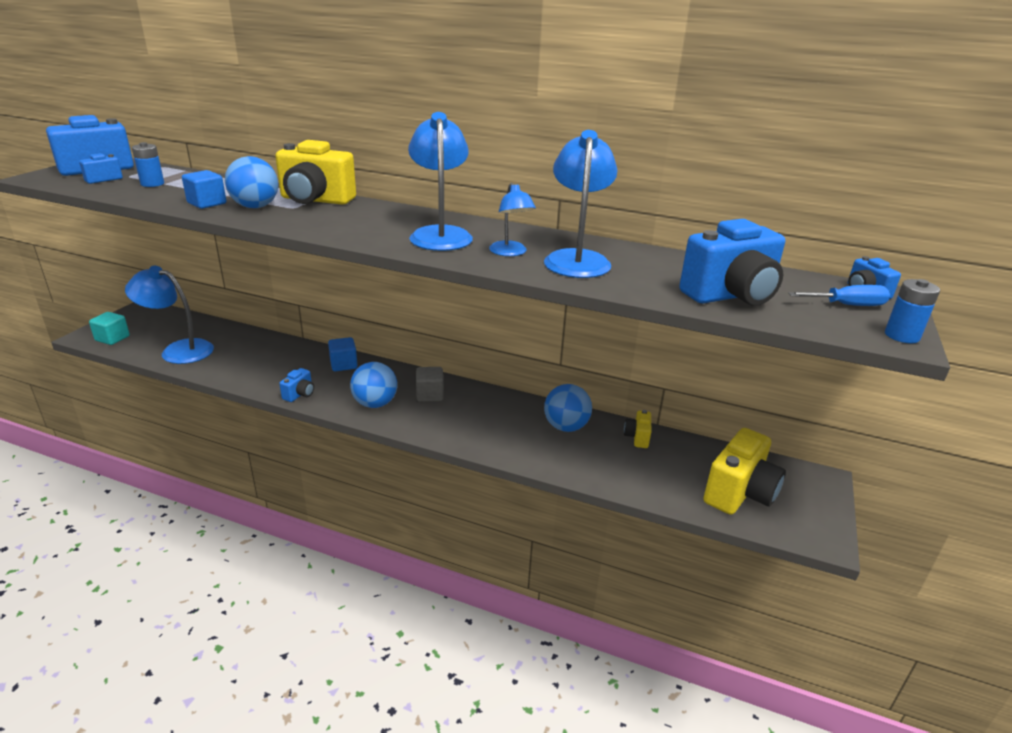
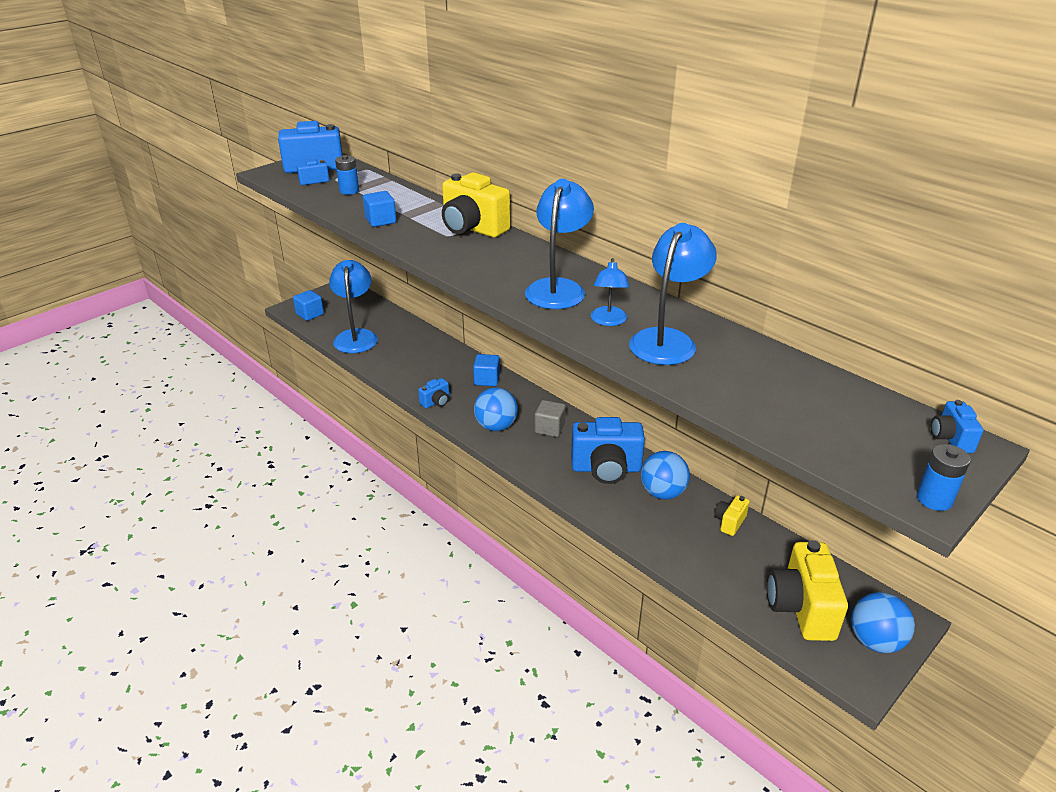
camera: 25 degrees right, 5 degrees up
turquoise cube [89,312,130,345] -> blue cube [293,290,324,321]
blue lamp [125,266,214,364] -> blue lamp turned 45 degrees clockwise [329,260,378,353]
blue ball [225,156,278,208] -> blue ball moved to [851,592,915,653]
blue camera [679,219,785,306] -> blue camera moved to [571,417,645,484]
yellow camera [703,428,786,515] -> yellow camera turned 120 degrees clockwise [767,540,848,641]
blue screwdriver [788,285,890,306] -> none

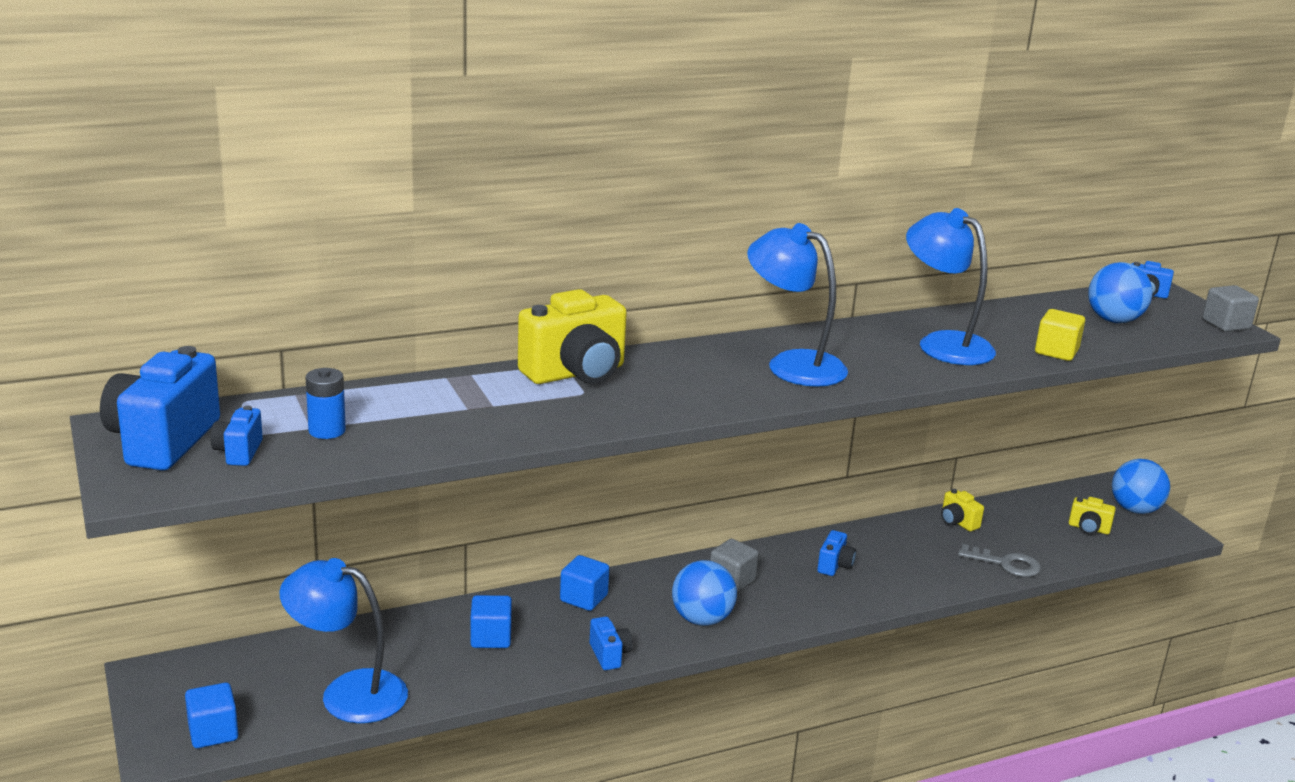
camera: 70 degrees left, 10 degrees down
blue cube [363,191,397,227] -> blue cube moved to [470,595,512,648]
blue camera [571,417,645,484] -> blue camera [817,530,856,576], size x0.48
blue lamp [591,258,630,326] -> none
blue ball [641,451,690,500] -> blue ball moved to [1088,262,1153,323]
yellow camera [767,540,848,641] -> yellow camera [1069,497,1116,534], size x0.48
blue battery [917,444,971,511] -> grey cube [1202,285,1259,332]
none -> grey key [958,544,1041,577]
none -> yellow cube [1035,309,1085,361]

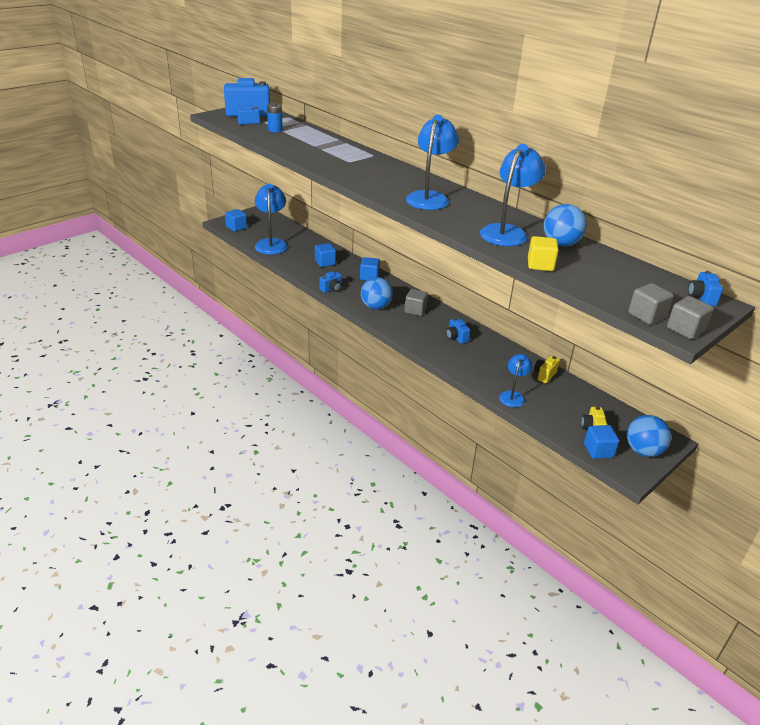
camera: 70 degrees right, 10 degrees up
yellow camera [518,289,627,384] -> none
blue camera [817,530,856,576] -> blue camera turned 60 degrees clockwise [446,317,470,344]
grey key [958,544,1041,577] -> blue lamp [499,354,533,407]
blue ball [1088,262,1153,323] -> blue ball moved to [544,204,587,246]
none -> blue cube [584,425,619,459]
none -> grey cube [628,283,674,325]

